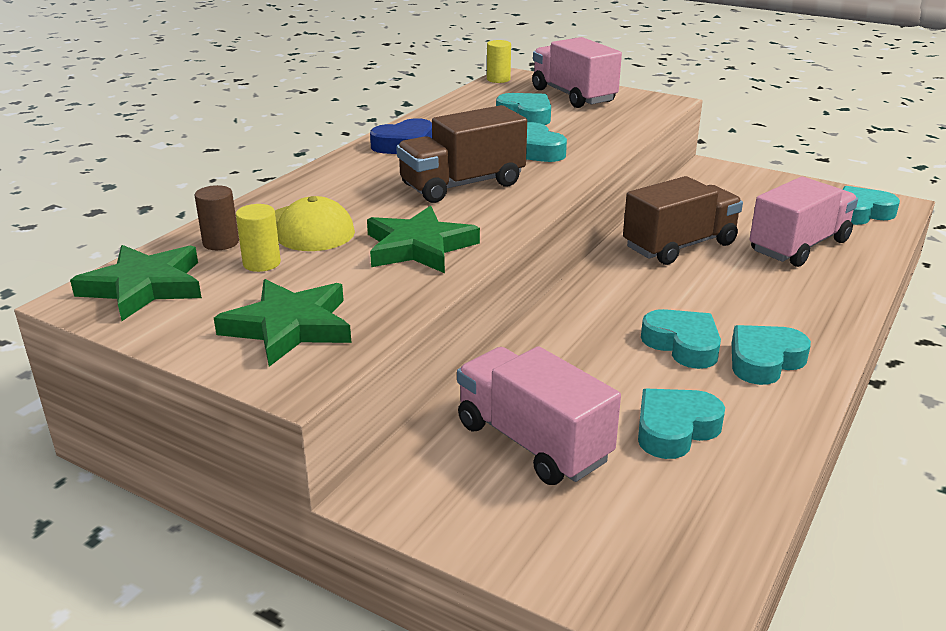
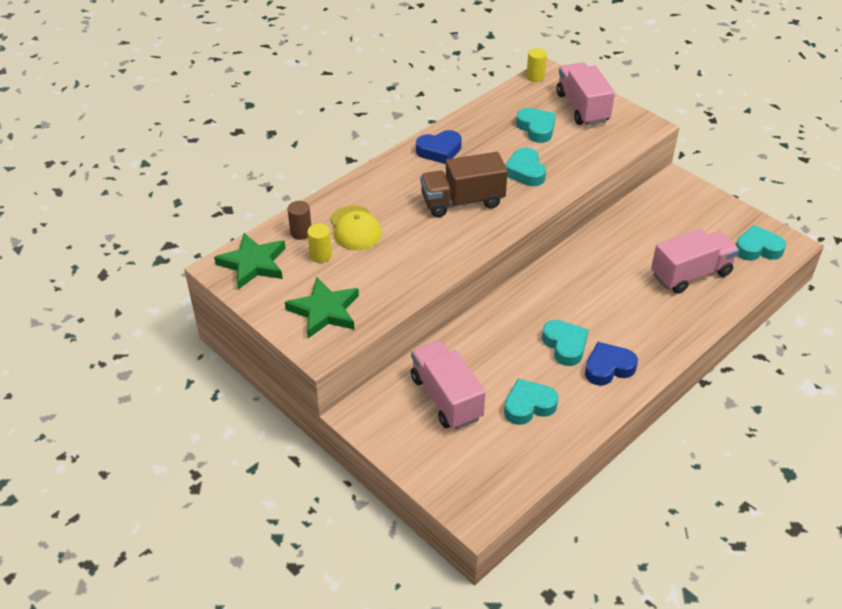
camera: 15 degrees right, 15 degrees up
green star [367,206,480,273] -> none
brown truck [623,176,743,265] -> none
turquoise heart [732,325,811,385] -> blue heart [585,342,638,386]

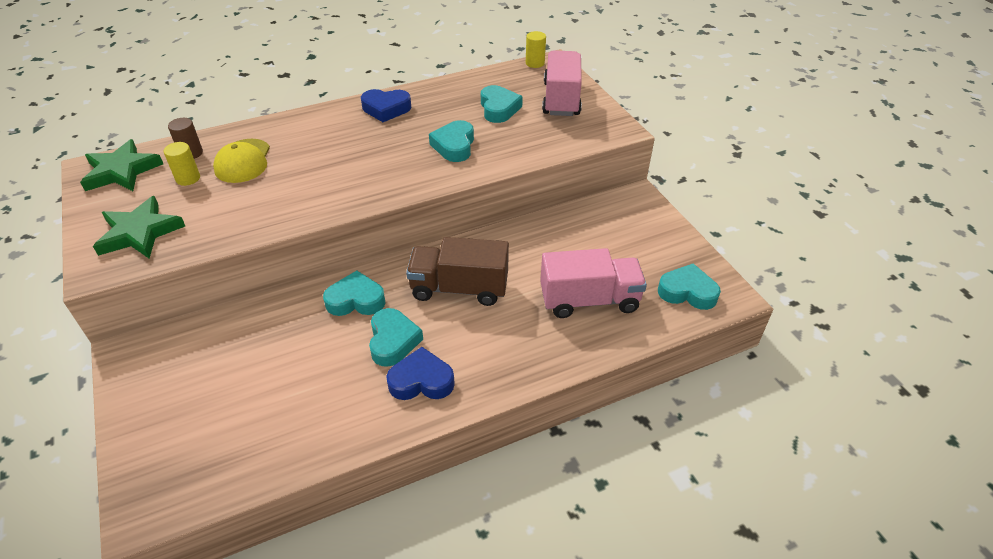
camera: 20 degrees right, 0 degrees up
pink truck [411,340,486,430] -> none
brown truck [420,152,508,217] -> brown truck moved to [406,237,509,306]
turquoise heart [504,379,558,425] -> turquoise heart moved to [323,271,386,316]

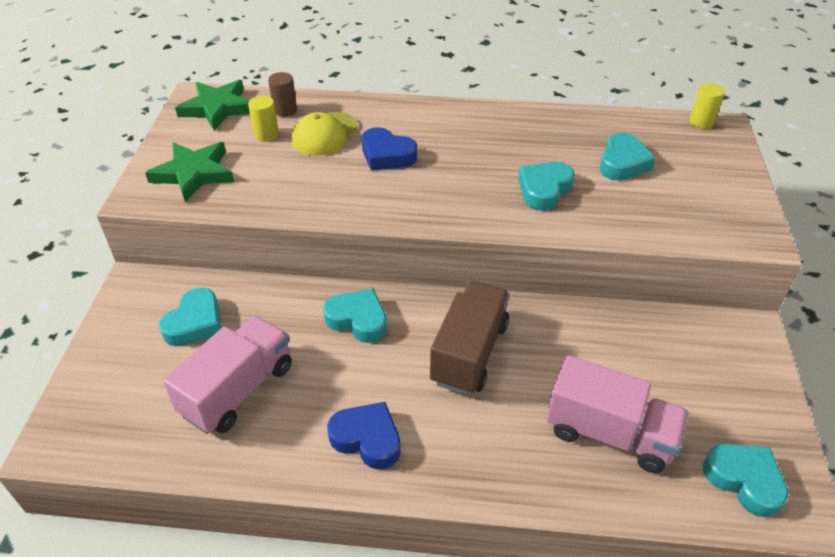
camera: 30 degrees right, 0 degrees up
blue heart [361,89,412,122] -> blue heart moved to [362,127,417,170]
turquoise heart [369,308,423,367] -> turquoise heart moved to [159,287,221,346]
brown truck [406,237,509,306] -> brown truck turned 75 degrees clockwise [430,281,509,395]
pink truck [542,50,582,116] -> pink truck moved to [163,316,292,434]

